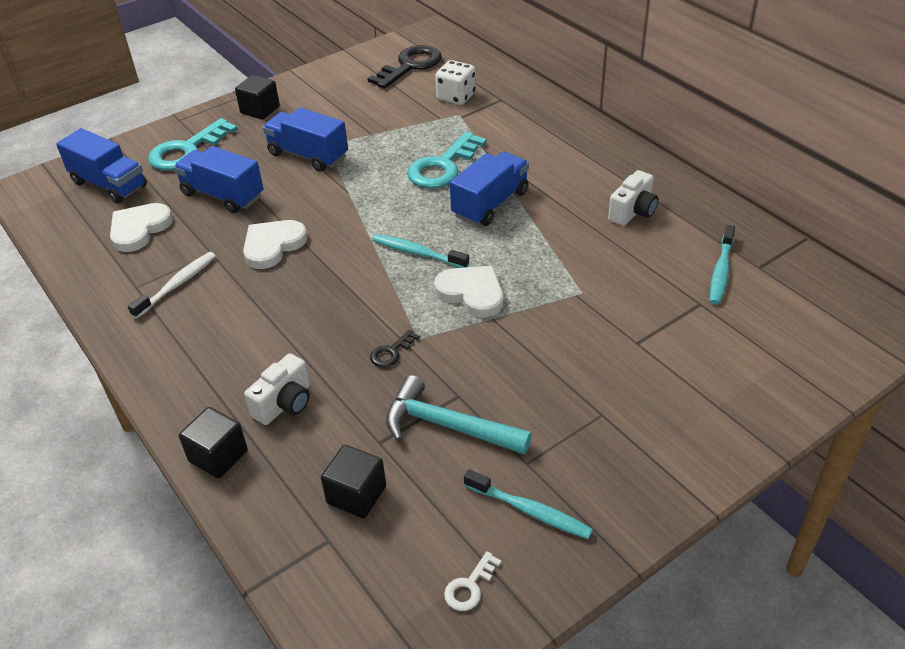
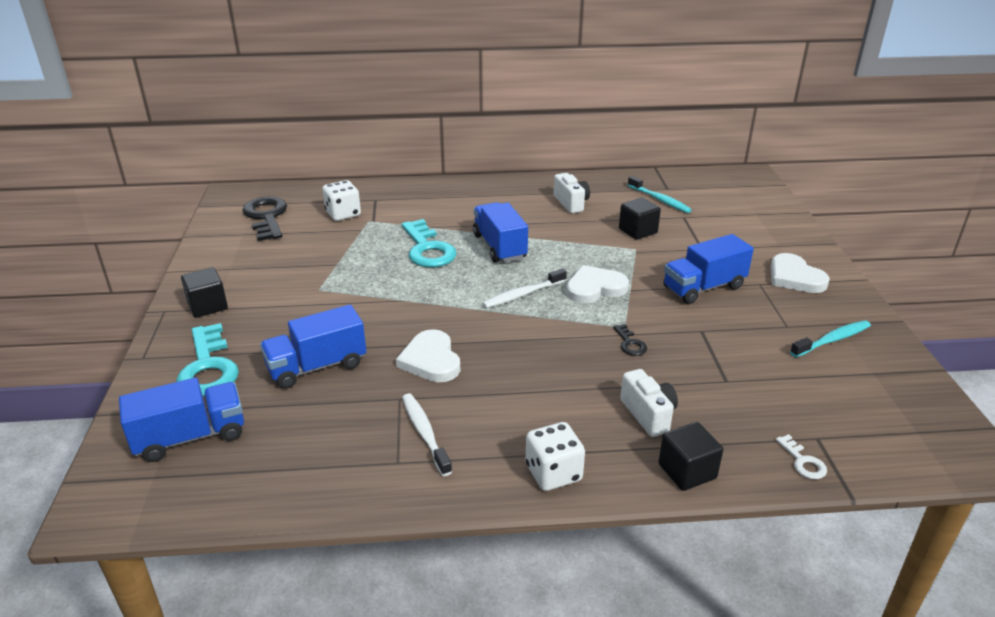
camera: 60 degrees left, 10 degrees down
white heart [110,203,173,252] -> white heart moved to [771,253,830,293]
blue truck [263,107,348,172] -> blue truck moved to [663,234,754,304]
black cube [321,445,386,518] -> black cube moved to [619,197,661,240]
turquoise toothbrush [372,234,469,268] -> white toothbrush [482,269,567,308]
turquoise hammer [386,375,532,455] -> none
white key [444,551,501,611] -> white key moved to [776,434,827,479]
none -> white dice [526,422,585,491]

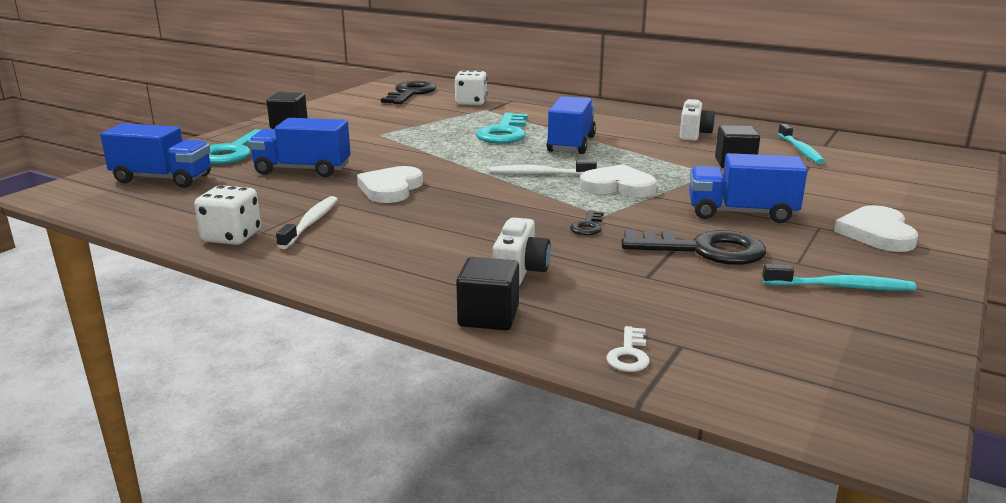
camera: 35 degrees right, 10 degrees down
white dice [526,422,585,491] -> white dice moved to [194,185,261,245]
none -> black key [621,229,766,265]

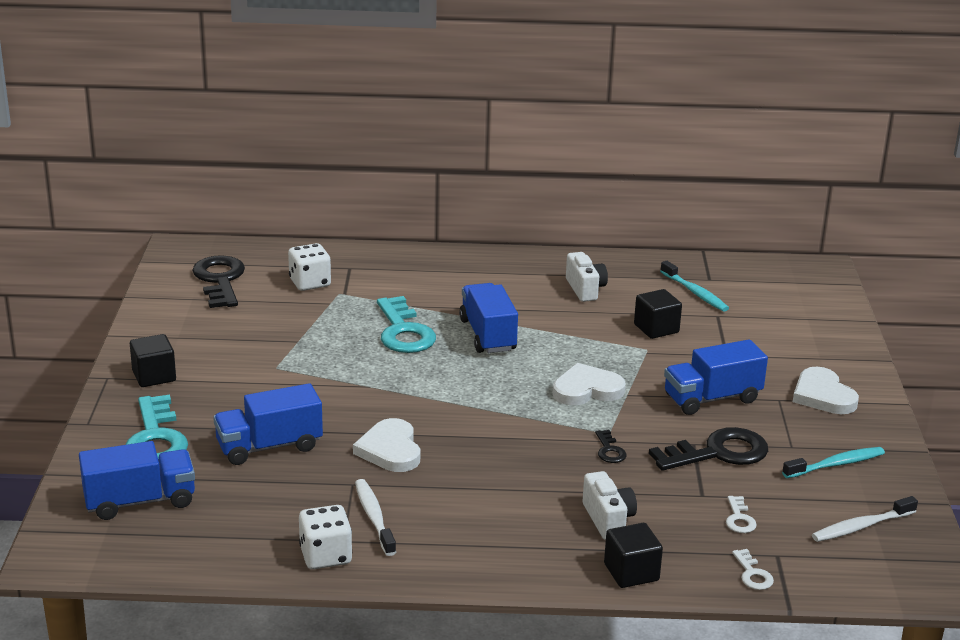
camera: 30 degrees left, 5 degrees up
white toothbrush [490,160,597,175] -> white toothbrush moved to [812,496,918,542]
none -> white key [726,496,757,533]

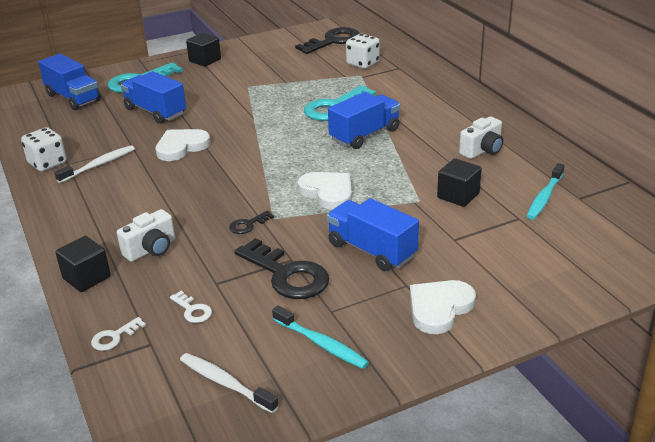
camera: 65 degrees right, 5 degrees up
white key [726,496,757,533] -> white key turned 105 degrees counterclockwise [170,291,212,323]

